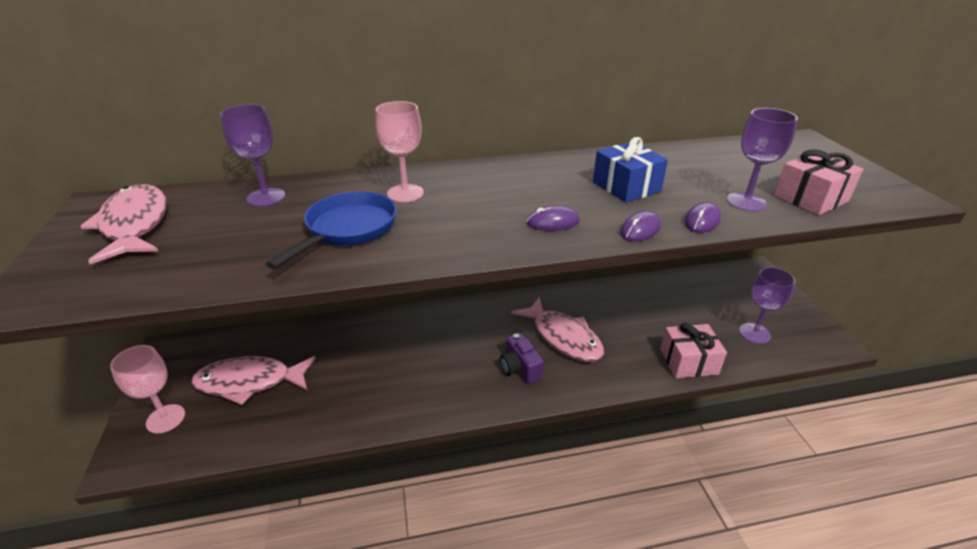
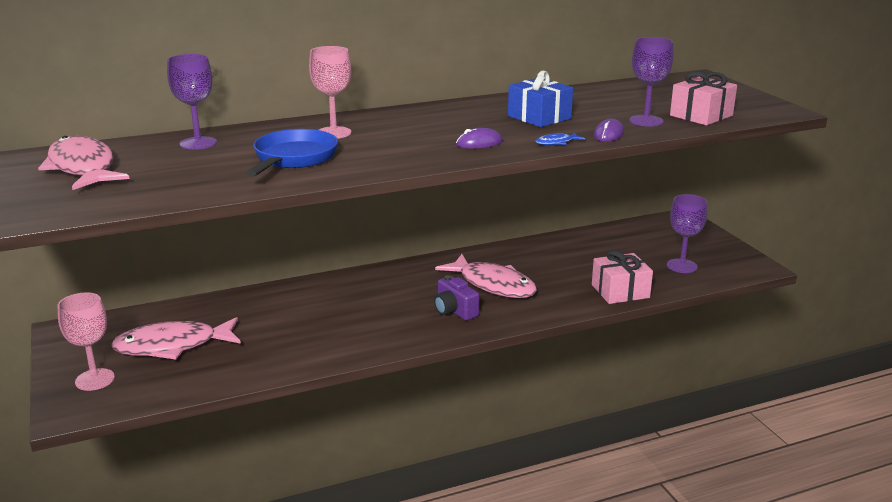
camera: 10 degrees left, 10 degrees down
purple mouse [620,211,661,242] -> blue fish [535,133,585,145]

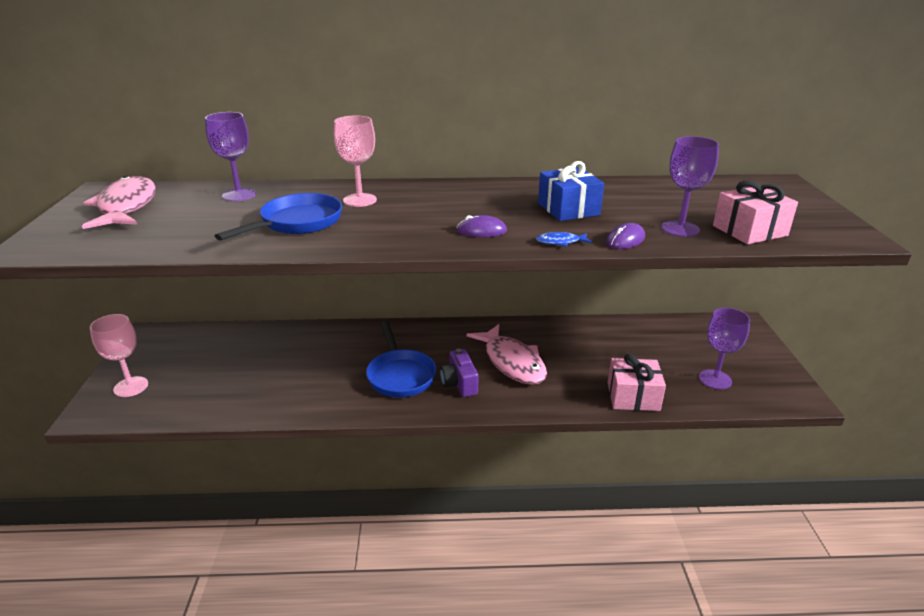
camera: 20 degrees right, 5 degrees up
pink fish [111,317,241,360] -> none
none -> blue pan [366,320,436,398]

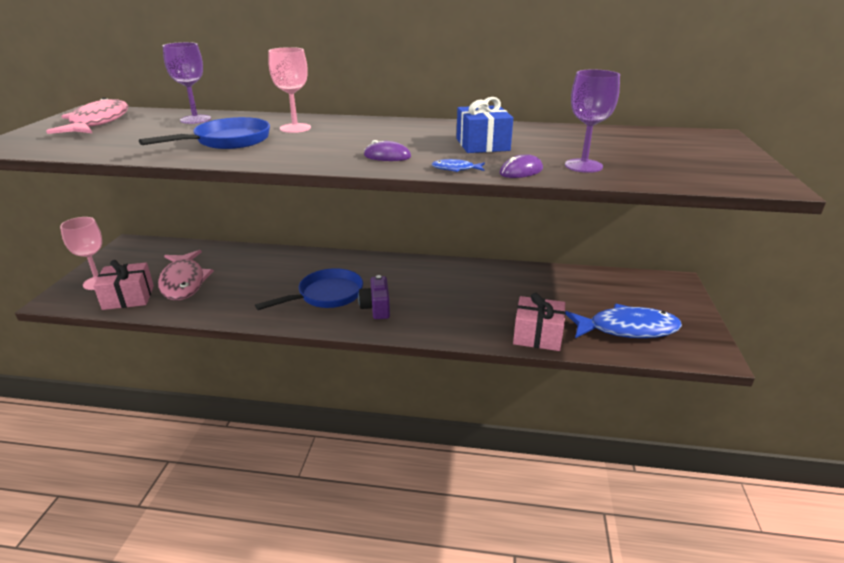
camera: 10 degrees right, 0 degrees up
blue pan [366,320,436,398] -> blue pan turned 120 degrees counterclockwise [255,268,363,310]
pink fish [466,324,547,385] -> pink fish moved to [158,250,214,300]
purple goblet [699,308,750,390] -> blue fish [565,304,682,338]
pink gift [713,180,798,244] -> pink gift moved to [93,260,154,310]

